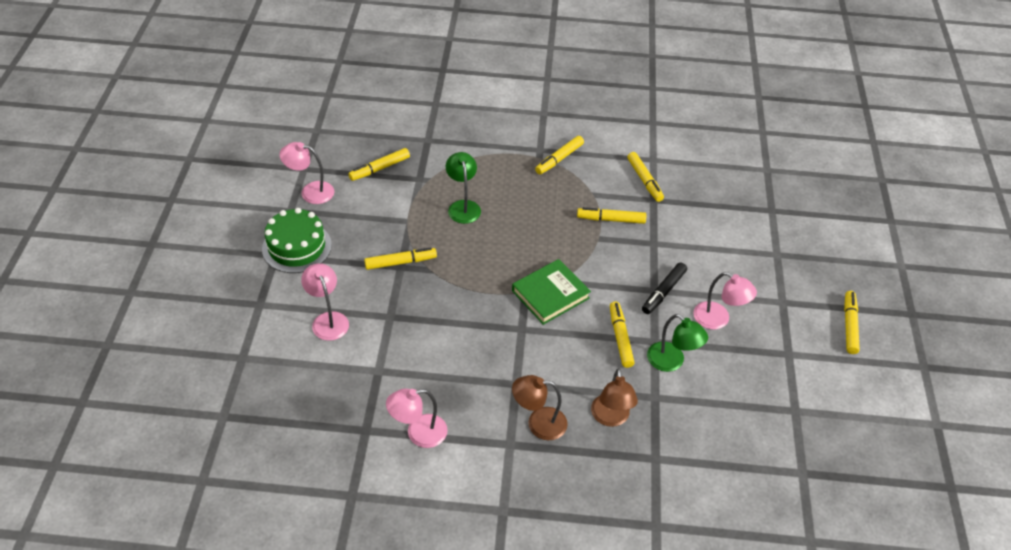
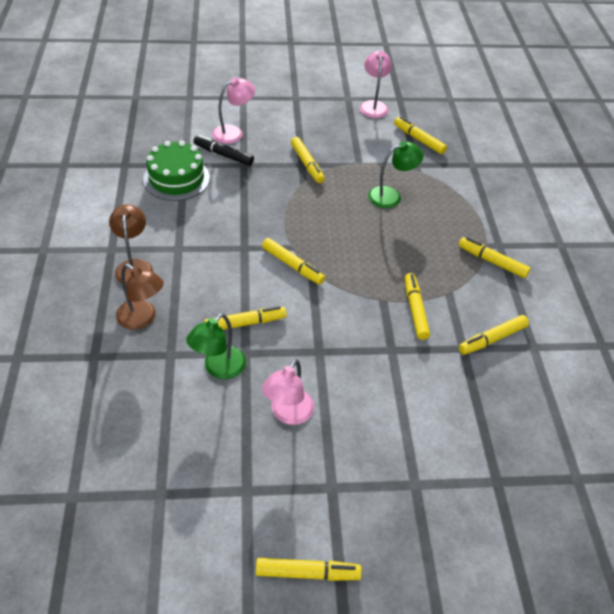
camera: 80 degrees right, 0 degrees up
green cake [262,208,332,273] -> green cake moved to [143,141,210,201]
pink lamp [386,388,448,448] -> none
green book [512,259,591,325] -> yellow marker [262,238,325,285]
brown lamp [591,368,638,427] -> brown lamp turned 135 degrees counterclockwise [116,264,164,330]
black marker [642,262,687,314] -> black marker moved to [193,135,254,166]

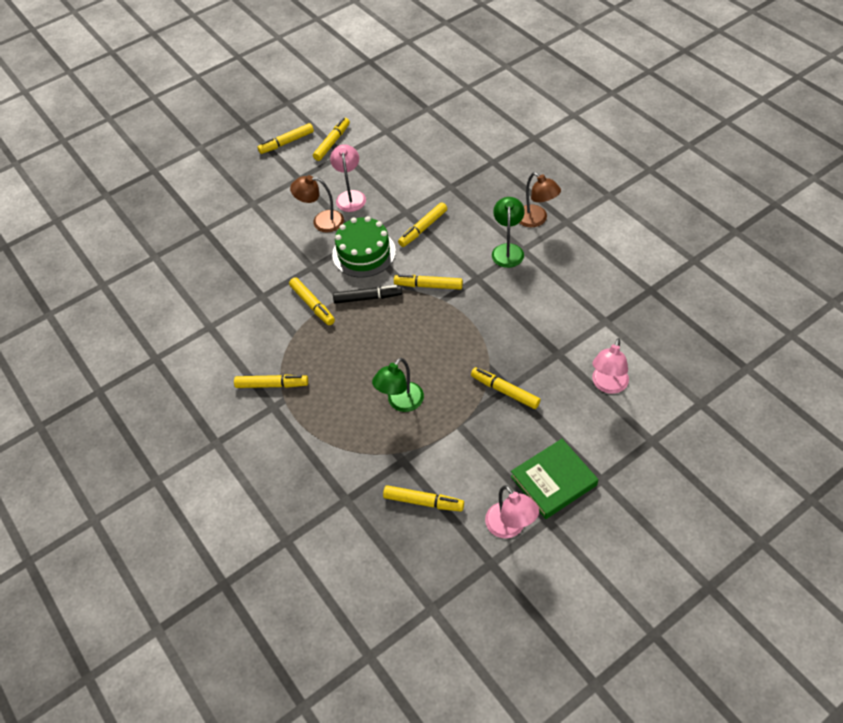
camera: 155 degrees right, 5 degrees up
brown lamp [116,264,164,330] -> brown lamp moved to [290,175,344,233]
green cake [143,141,210,201] -> green cake moved to [332,216,396,277]
green lamp [186,313,246,379] -> green lamp moved to [492,197,525,268]
black marker [193,135,254,166] -> black marker moved to [333,285,402,304]
yellow marker [459,315,529,355] -> yellow marker moved to [313,118,350,161]
none -> green book [511,439,598,519]

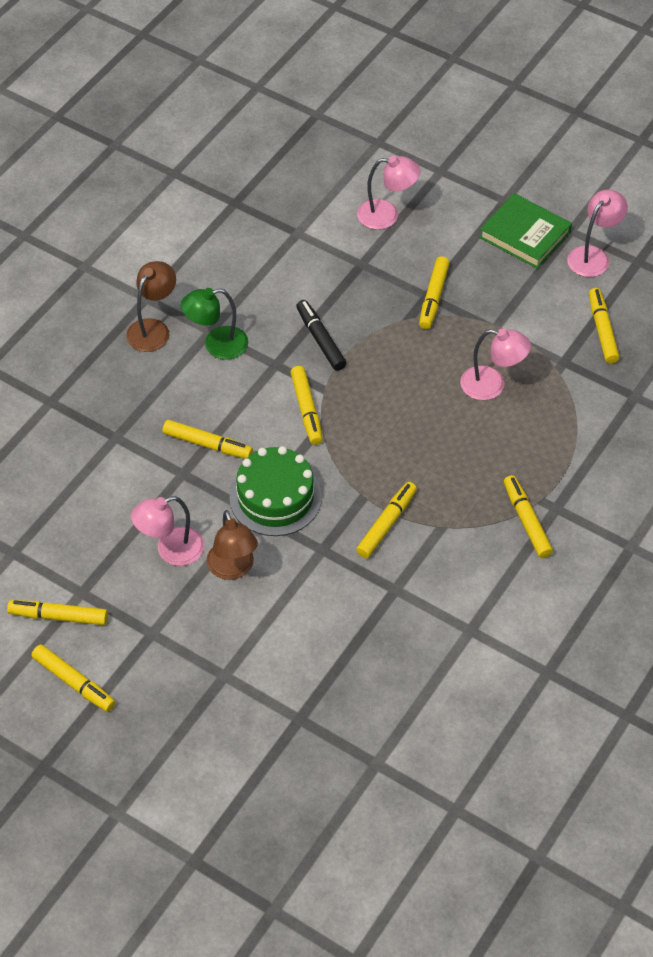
camera: 115 degrees left, 0 degrees up
black marker [333,285,402,304] -> black marker moved to [296,300,346,371]
green lamp [372,358,424,412] -> pink lamp [460,329,531,400]

